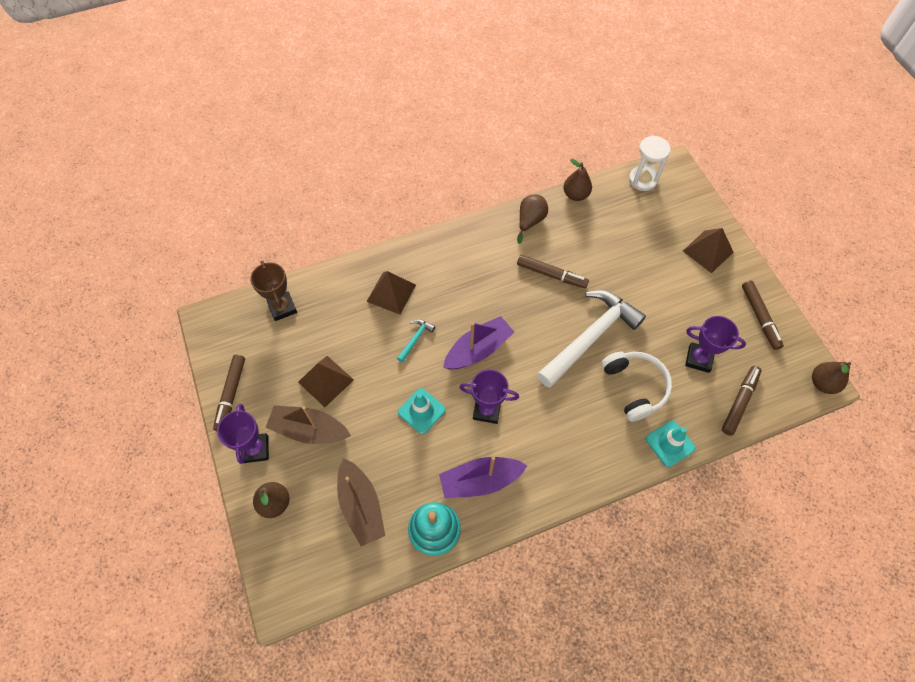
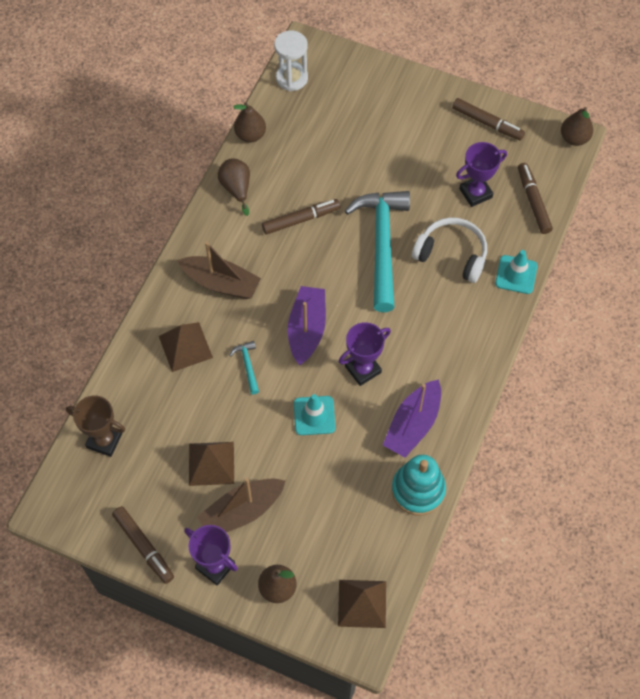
camera: 45 degrees left, 0 degrees up
brown boat [337,458,385,546] -> brown boat moved to [178,242,261,299]
white hammer [537,290,646,388] -> turquoise hammer [345,191,410,312]
brown pyramid [683,228,734,273] -> brown pyramid moved to [338,580,386,628]

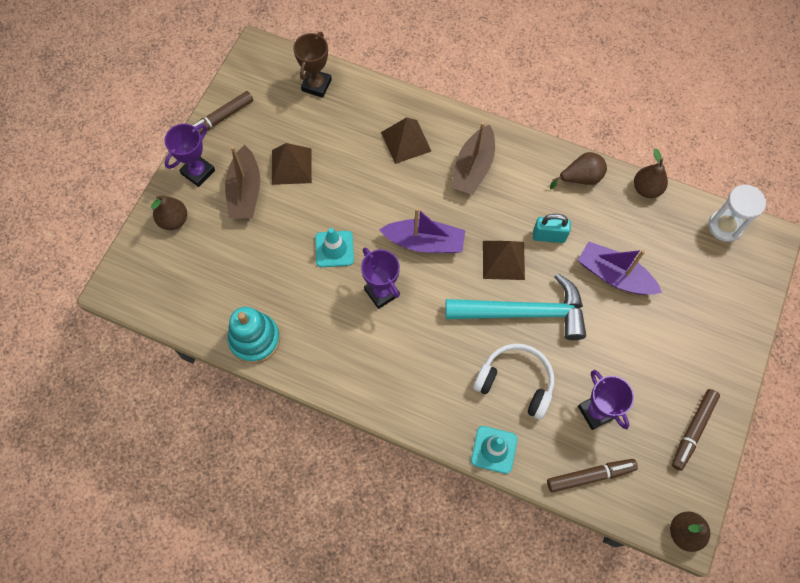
camera: 90 degrees right, 5 degrees up
brown boat [197,478,285,532] -> brown boat turned 150 degrees counterclockwise [225,145,260,219]
turquoise hammer [229,341,259,395] -> none
brown marker [262,199,340,234] -> turquoise padlock [533,214,571,243]
brown pyramid [338,580,386,628] -> brown pyramid moved to [483,241,525,280]
purple boat [383,379,441,458] -> purple boat moved to [578,241,662,295]
white headphones [412,218,487,283] -> white headphones turned 90 degrees counterclockwise [473,344,554,420]

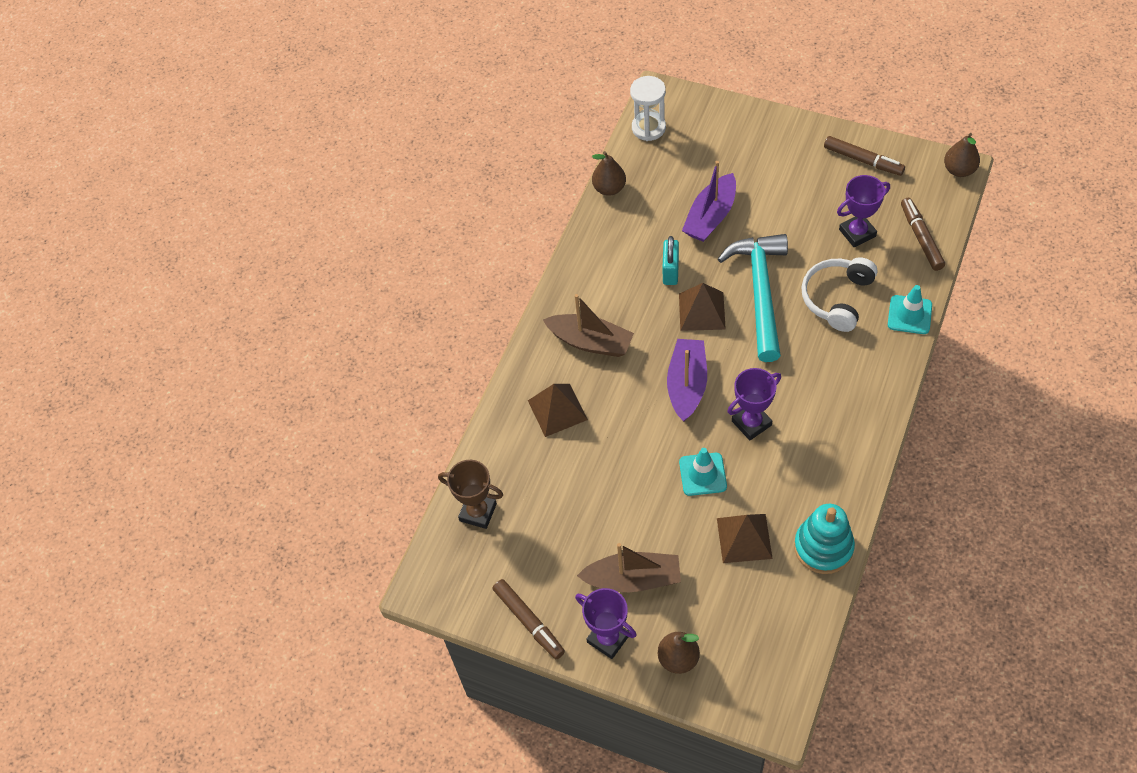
camera: 85 degrees left, 10 degrees down
brown pyramid [272,143,312,185] -> brown pyramid moved to [717,514,773,563]
brown pear [550,152,607,189] -> none

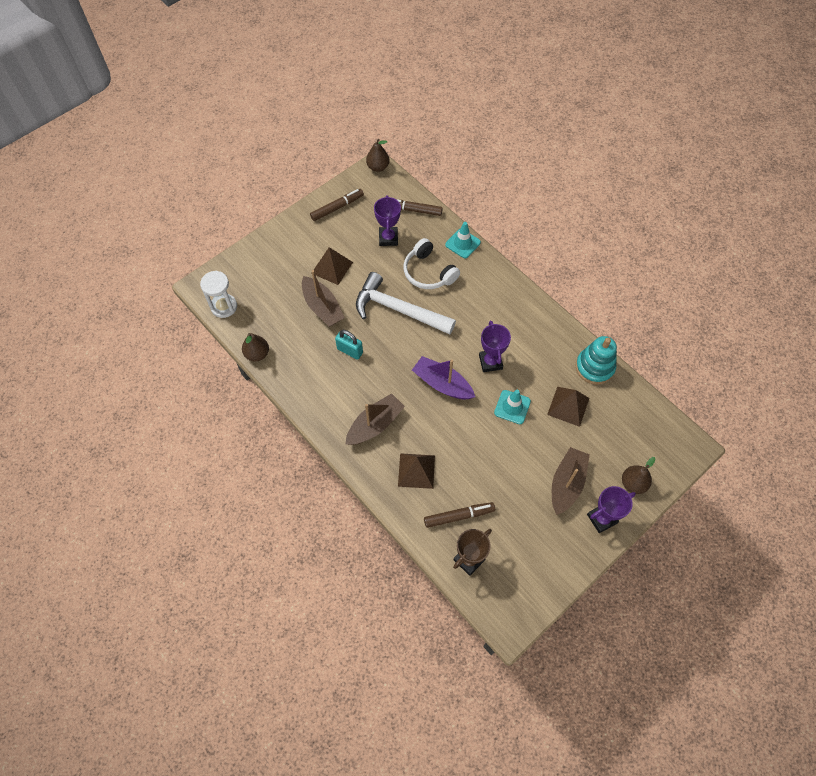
camera: 70 degrees left, 5 degrees up
brown marker [493,579,565,659] -> brown marker moved to [424,502,495,528]
brown pyramid [679,283,726,331] -> brown pyramid moved to [311,247,353,285]
purple boat [682,161,736,242] -> brown boat [302,270,345,327]
turquoise hammer [718,234,788,362] -> white hammer [356,272,456,335]

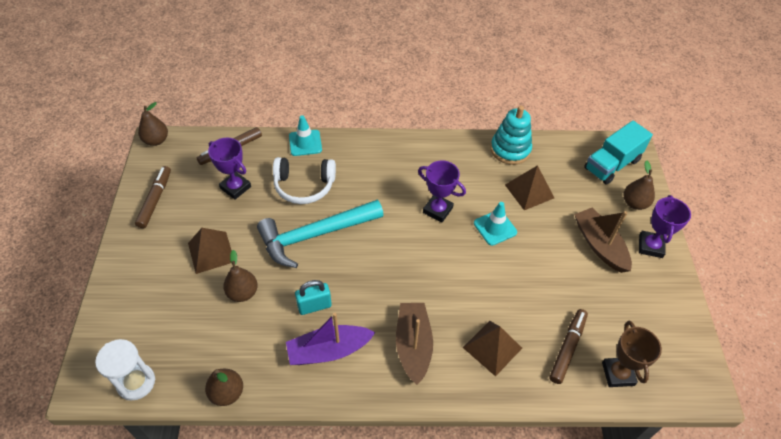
camera: 50 degrees left, 10 degrees down
brown boat [302,270,345,327] -> brown pear [223,250,258,302]
white hammer [356,272,456,335] -> turquoise hammer [257,200,384,268]
purple boat [412,356,475,399] -> purple boat moved to [286,313,376,365]
none -> turquoise truck [584,121,653,185]

